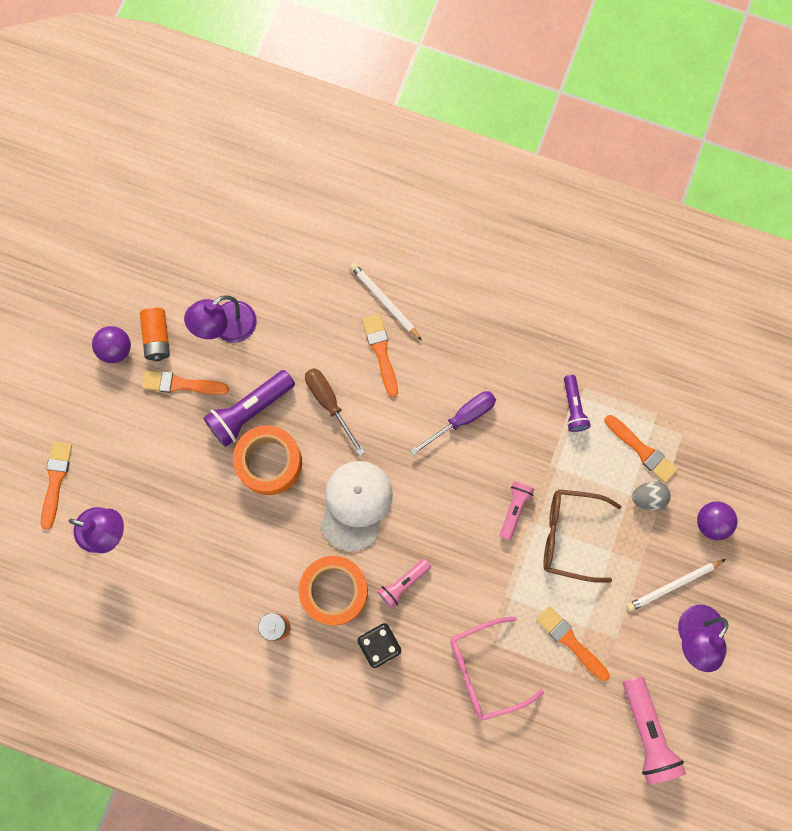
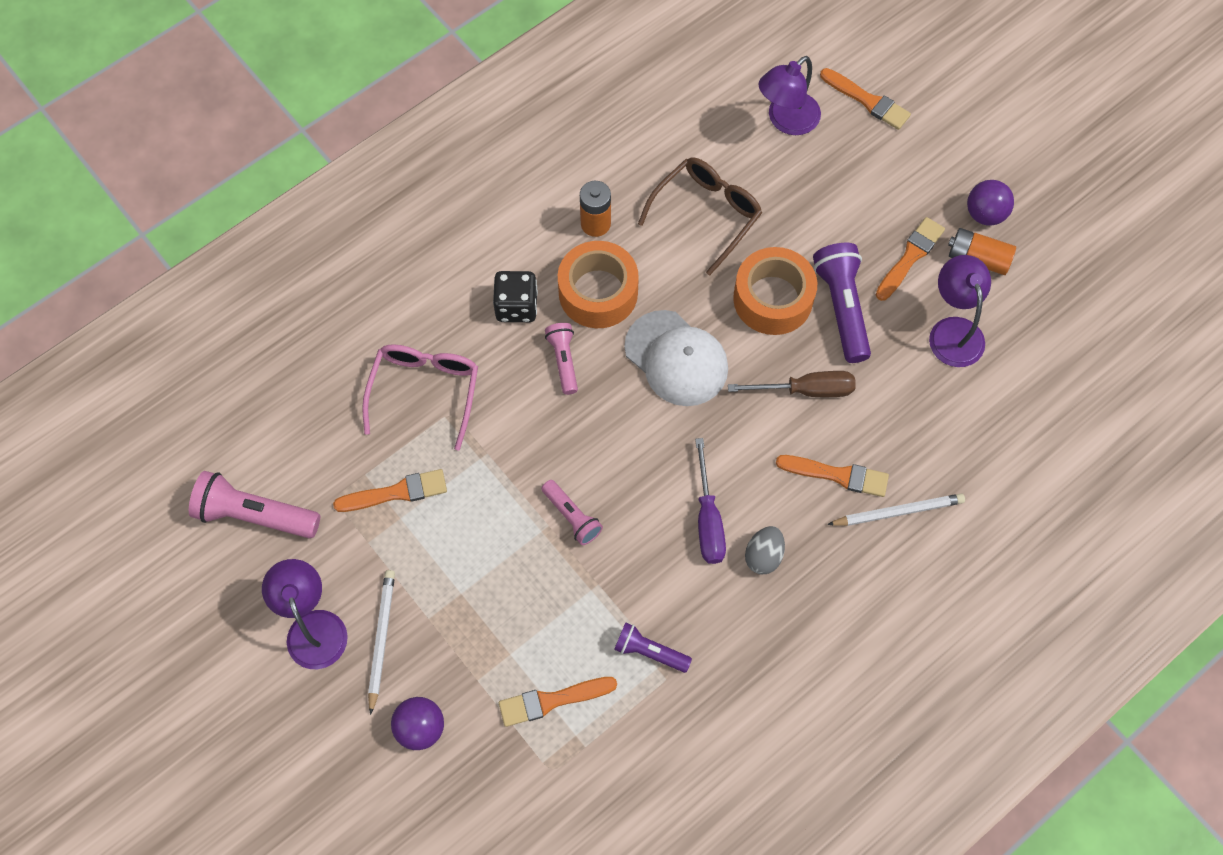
camera: 120 degrees right, 10 degrees down
brown glasses [543,489,622,583] -> brown glasses moved to [638,157,762,276]
grey egg [632,481,671,511] -> grey egg moved to [745,526,785,574]

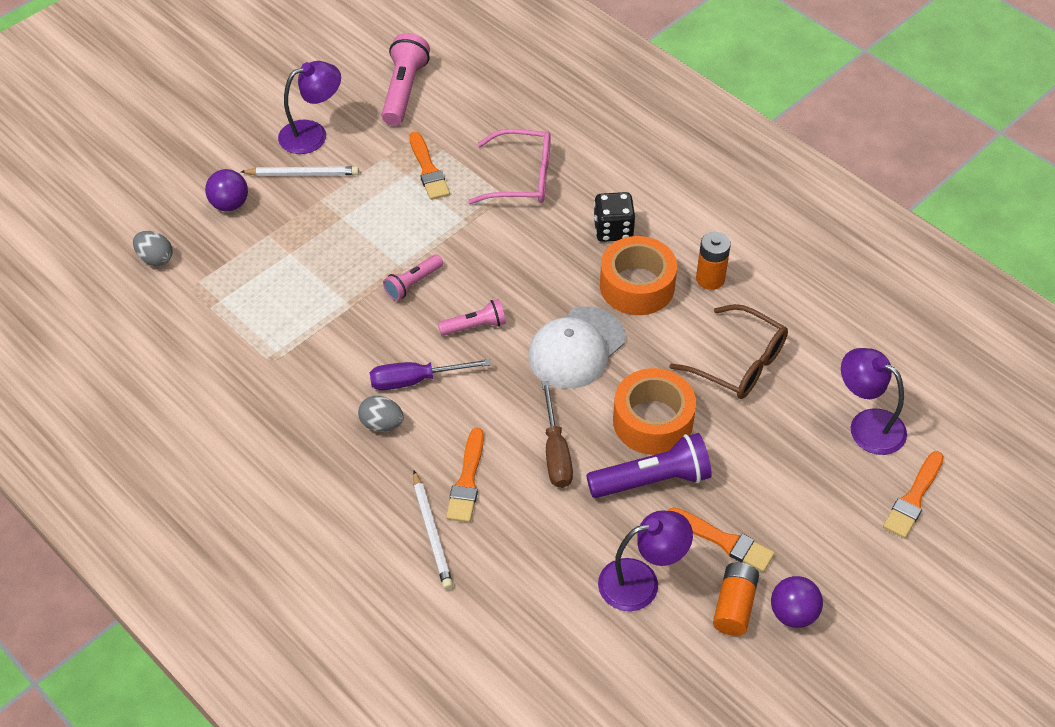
camera: 85 degrees right, 15 degrees down
orange brush [499,677,617,727] -> none
pink flashlight [545,323,578,395] -> pink flashlight moved to [438,299,506,336]
purple flashlight [614,622,692,673] -> none
none -> grey egg [133,231,173,266]

